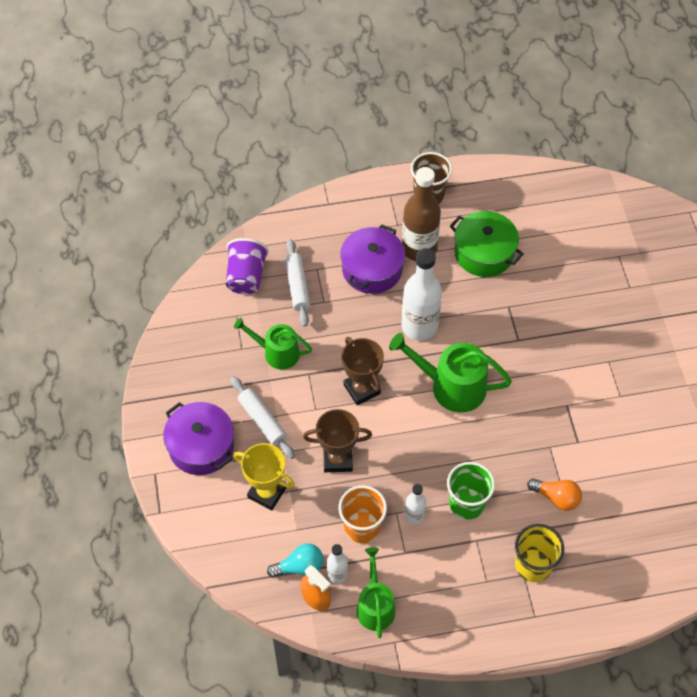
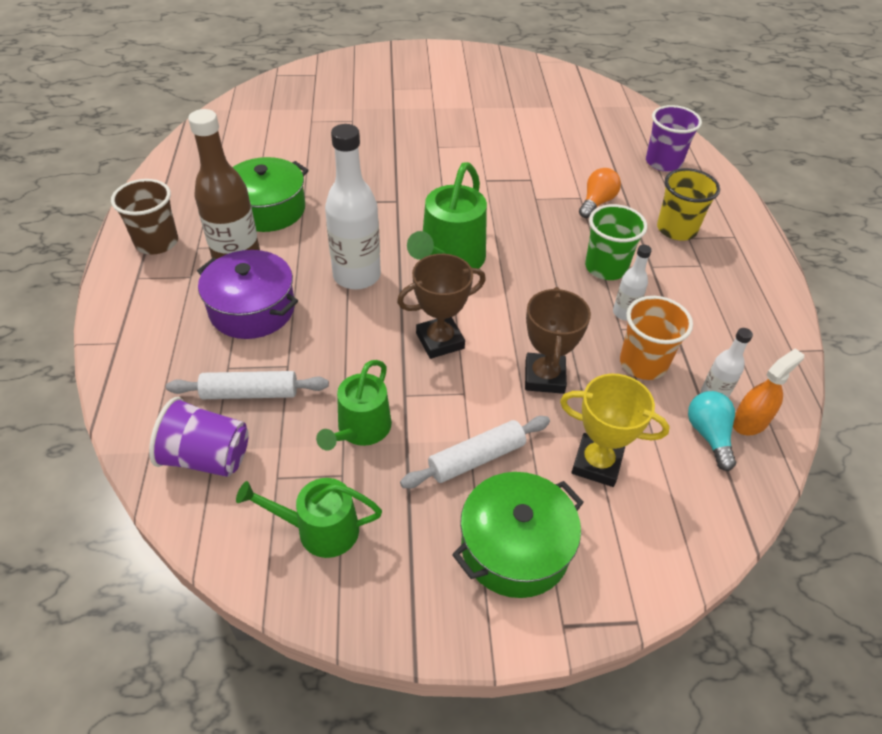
camera: 85 degrees left, 10 degrees down
purple pot [163,402,234,475] -> green pot [452,472,584,598]
yellow trophy [234,443,295,510] -> yellow trophy turned 75 degrees clockwise [560,374,670,487]
green watering can [357,547,395,638] -> green watering can moved to [236,478,382,558]
none -> purple cup [646,105,702,172]

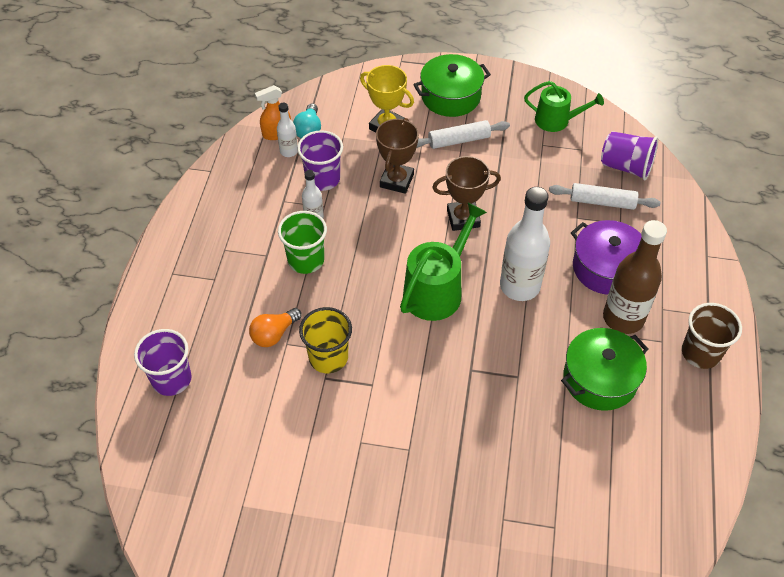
camera: 165 degrees left, 5 degrees up
green watering can [316,360,392,451] -> none
orange cup [620,296,693,380] -> purple cup [297,130,343,191]
yellow cup [657,168,720,240] -> yellow cup moved to [299,307,352,373]

